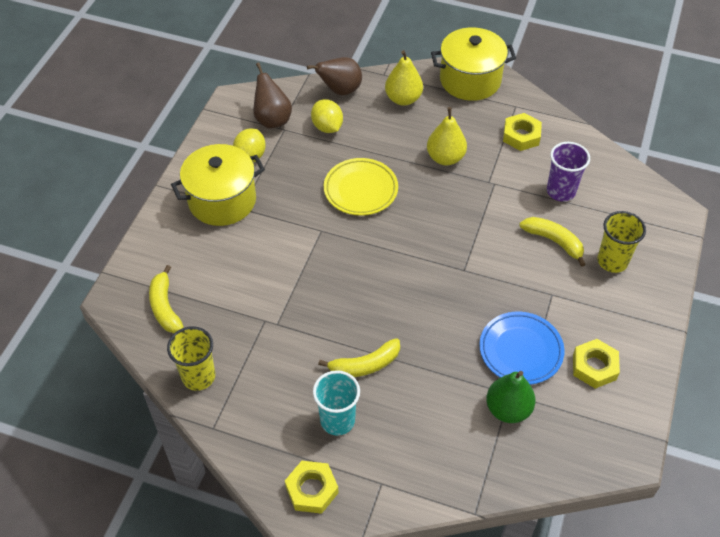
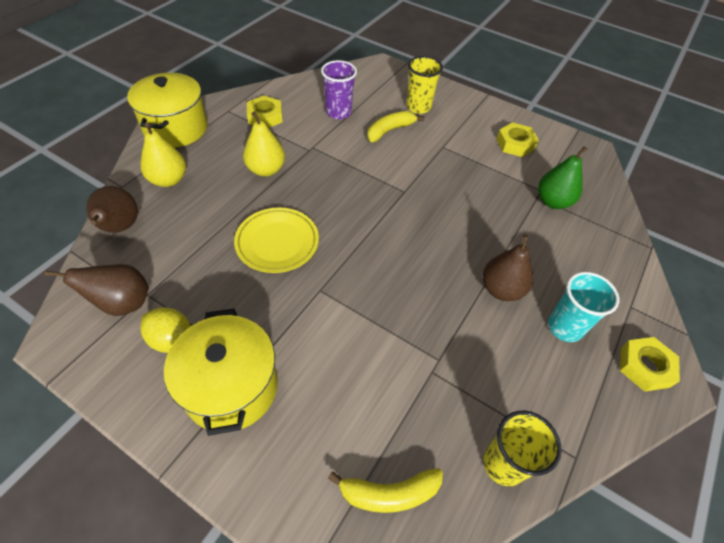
camera: 80 degrees left, 0 degrees up
yellow lemon [311,99,343,133] -> none
yellow banana [318,338,400,377] -> brown pear [483,235,533,301]
blue plate [479,312,565,385] -> none

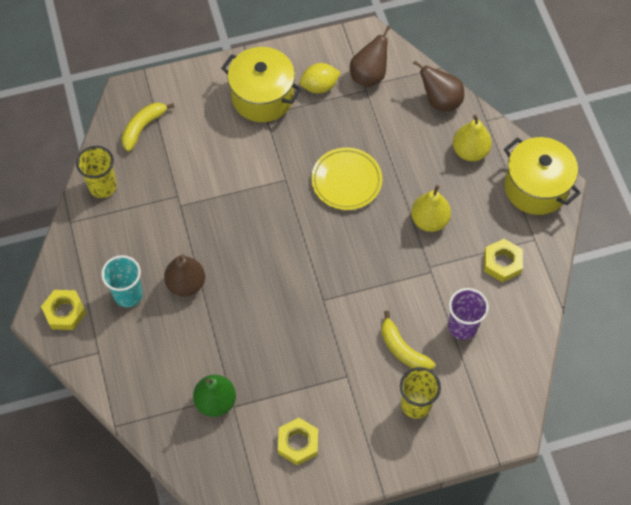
camera: 135 degrees right, 10 degrees up
yellow banana [367,111,424,142] -> yellow banana turned 135 degrees clockwise [382,311,435,370]

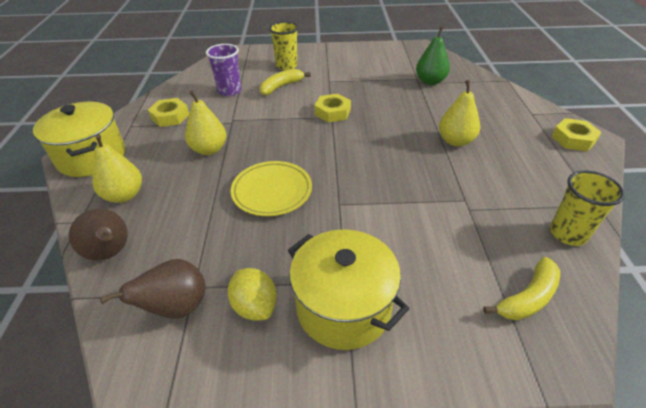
camera: 165 degrees left, 20 degrees down
turquoise cup [101,255,143,307] -> none
brown pear [164,254,205,297] -> yellow pear [439,80,480,147]
yellow nut [278,418,318,465] -> yellow nut moved to [314,93,351,122]
yellow lemon [300,63,341,93] -> yellow lemon turned 60 degrees clockwise [228,268,277,321]
yellow banana [382,311,435,370] -> yellow banana turned 105 degrees counterclockwise [260,69,311,95]

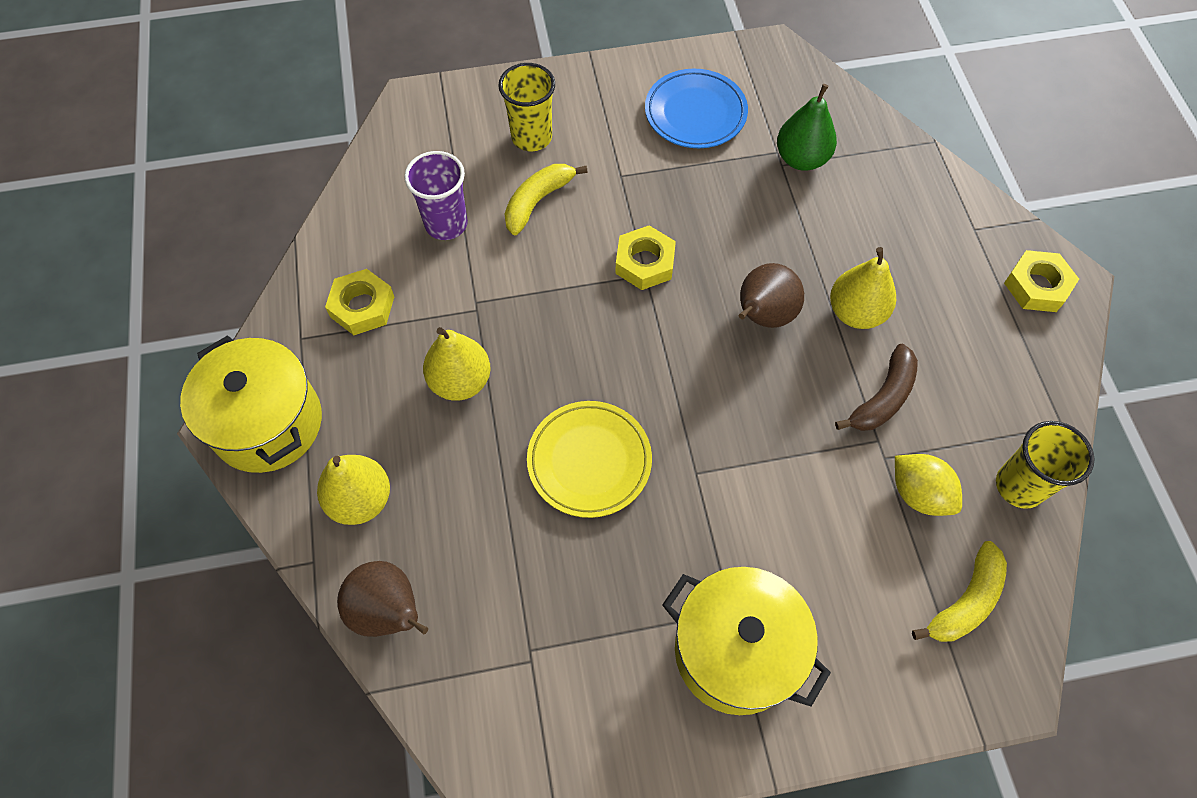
camera: 10 degrees left, 20 degrees up
brown pear [100,259,205,319] -> brown pear moved to [739,263,804,328]
yellow lemon [228,268,277,321] -> yellow lemon moved to [895,454,962,516]
none -> blue plate [645,69,748,148]
none -> brown banana [835,344,918,431]

